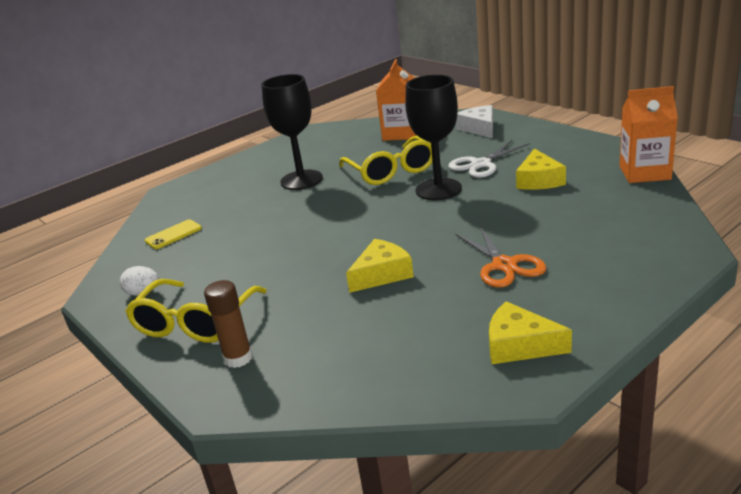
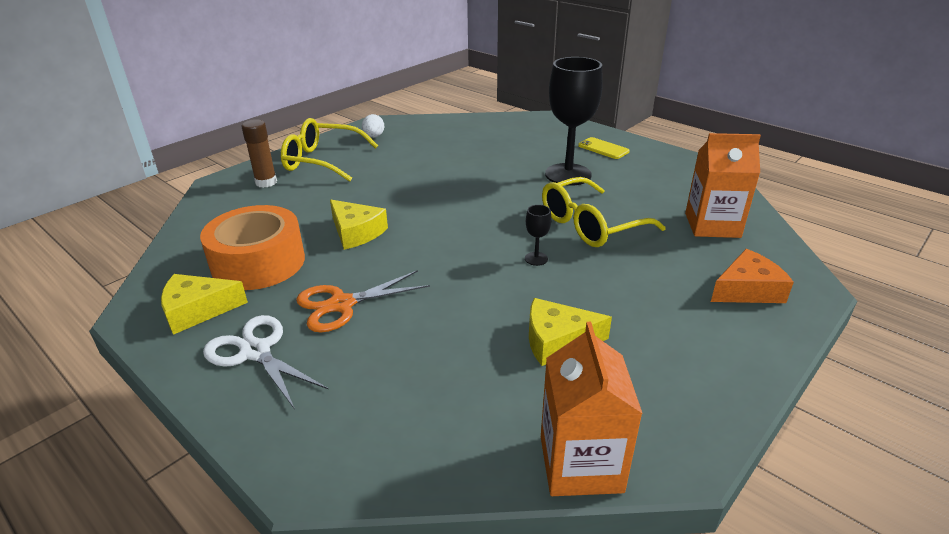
camera: 80 degrees right, 5 degrees up
yellow phone [145,219,202,249] -> yellow phone moved to [578,137,630,159]
black goblet [405,75,462,200] -> black goblet [525,205,551,266], size x0.41
white scissors [448,140,530,178] -> white scissors moved to [203,315,329,409]
white cheese [456,105,493,138] -> orange cheese [711,249,794,303]
yellow cheese [489,301,572,364] -> yellow cheese turned 120 degrees counterclockwise [161,274,248,335]
none -> orange tape [200,205,305,290]

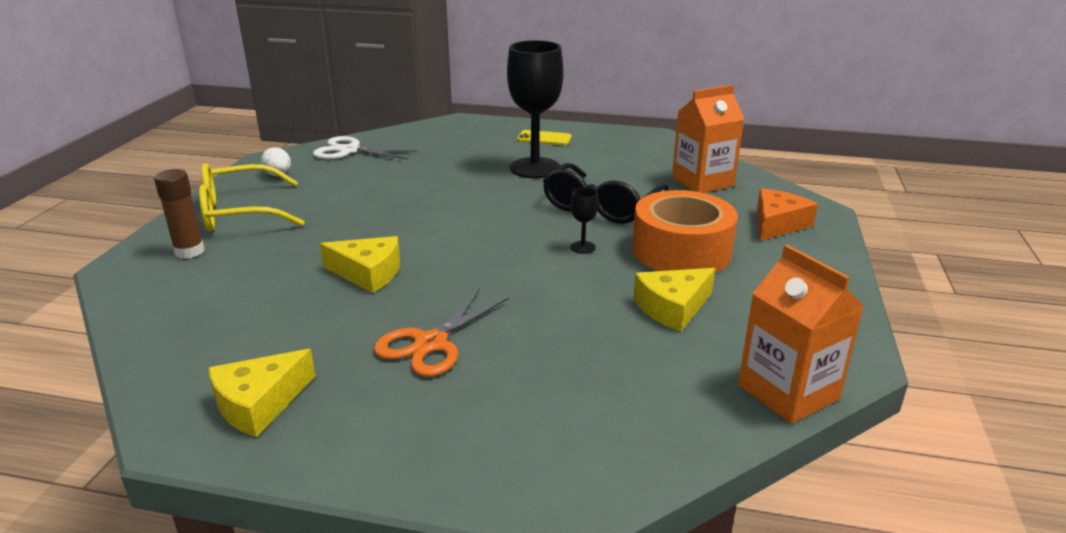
camera: 30 degrees left, 5 degrees down
orange tape [200,205,305,290] -> orange tape moved to [632,190,738,272]
white scissors [203,315,329,409] -> white scissors moved to [313,136,418,160]
yellow glasses [542,177,666,247] -> black glasses [543,163,670,224]

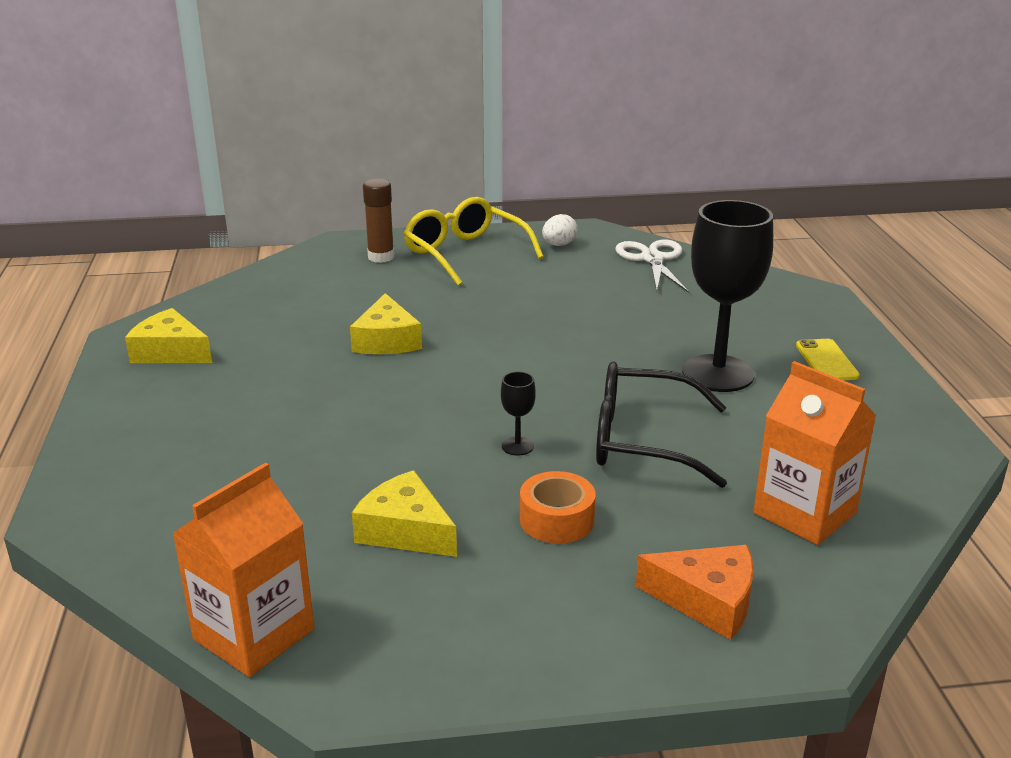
camera: 70 degrees right, 0 degrees up
orange scissors [374,289,509,377] -> none
orange tape [632,190,738,272] -> orange tape [520,471,596,544], size x0.54

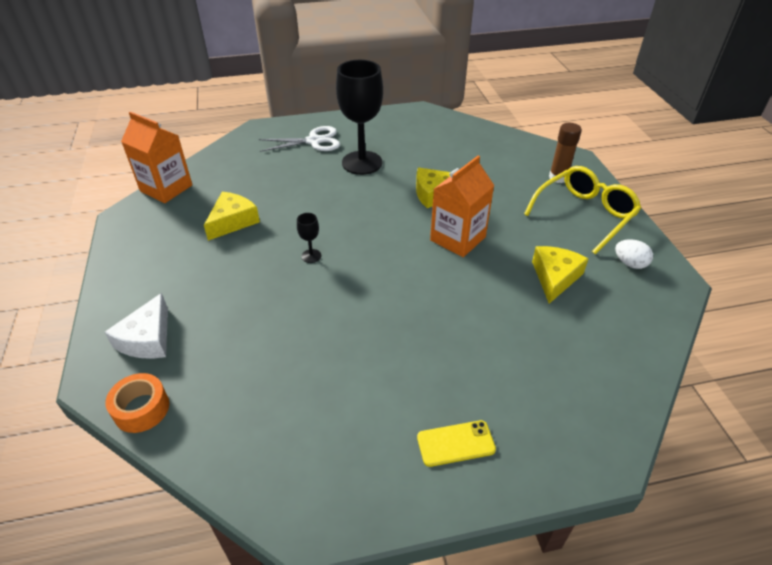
camera: 85 degrees right, 15 degrees up
yellow cheese [125,308,212,363] -> yellow cheese moved to [532,246,589,304]
orange tape [520,471,596,544] -> orange tape moved to [105,373,169,433]
black glasses [596,361,727,488] -> none
white scissors [615,239,689,293] -> white scissors moved to [259,126,340,152]
orange cheese [636,545,754,640] -> white cheese [105,293,168,359]
black goblet [682,200,773,392] -> black goblet moved to [336,60,383,175]
orange carton [753,361,876,545] -> orange carton moved to [430,155,494,257]

